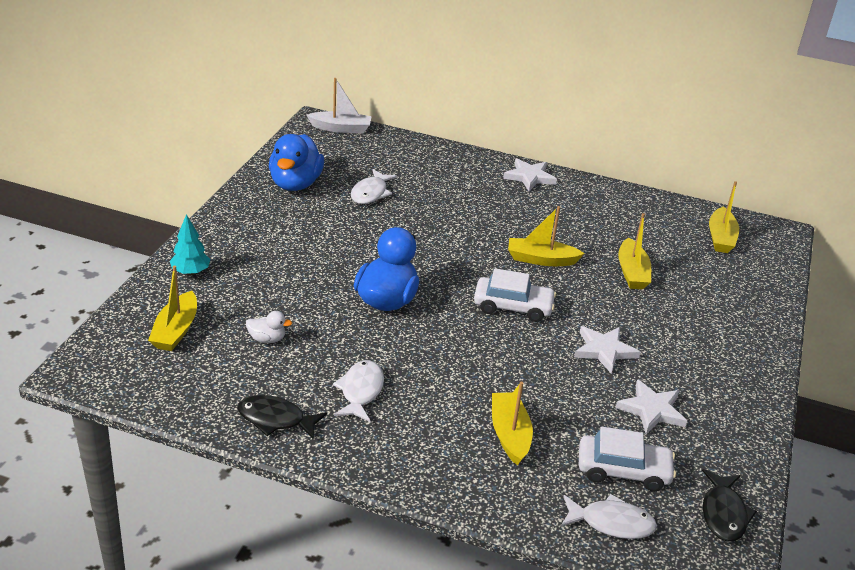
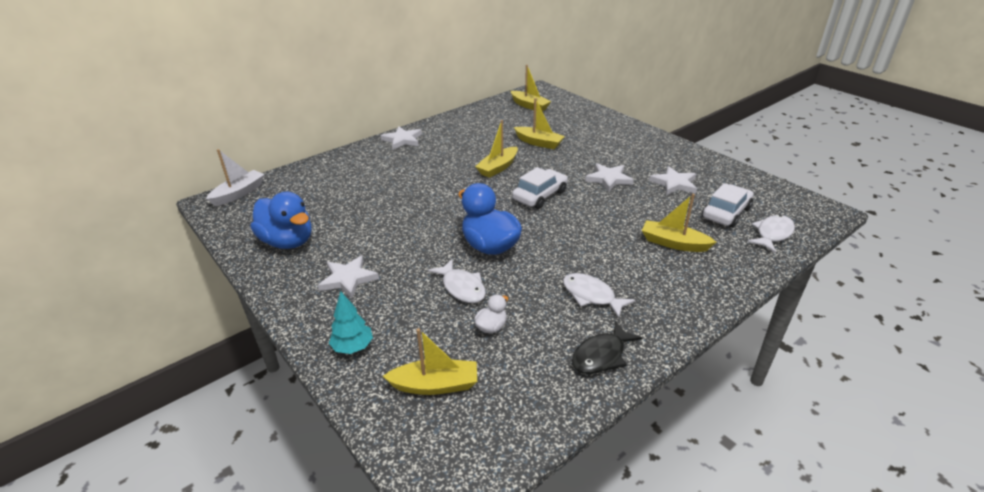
camera: 55 degrees left, 0 degrees up
yellow boat [148,266,197,351] -> yellow boat turned 45 degrees counterclockwise [383,328,477,395]
white fish [351,169,397,204] -> white fish moved to [428,259,486,303]
black fish [702,469,757,542] -> none
none -> white star [318,255,379,298]

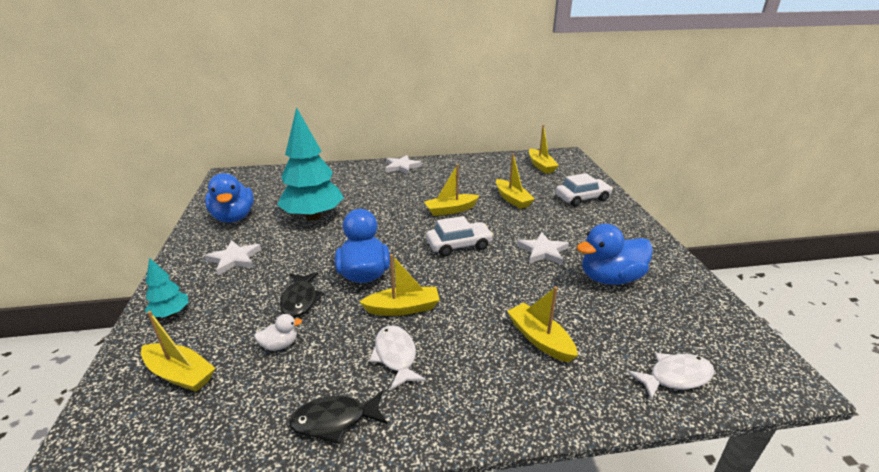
camera: 30 degrees right, 5 degrees down
white boat [206,149,265,206] -> none
white fish [428,259,486,303] -> black fish [280,272,324,318]
white star [649,166,697,195] -> blue duck [577,224,653,285]
white car [702,183,753,228] -> white car moved to [556,173,613,206]
none -> turquoise tree [277,107,344,221]
none -> yellow boat [360,254,440,316]

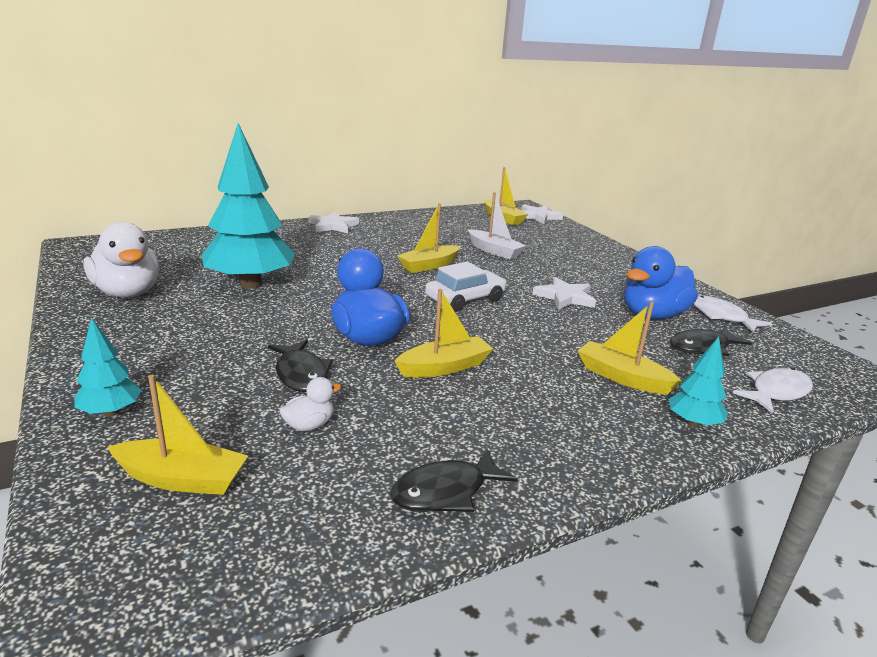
camera: 20 degrees left, 5 degrees down
white star [204,240,261,275] -> white star moved to [521,205,563,224]
blue duck [205,173,254,222] -> white duck [83,222,160,298]
white fish [369,325,426,391] -> white fish moved to [693,295,772,333]
yellow boat [496,153,535,209] -> white boat [468,192,526,259]
white car [556,173,613,206] -> none
none -> turquoise tree [668,337,728,427]
none -> black fish [670,327,752,356]

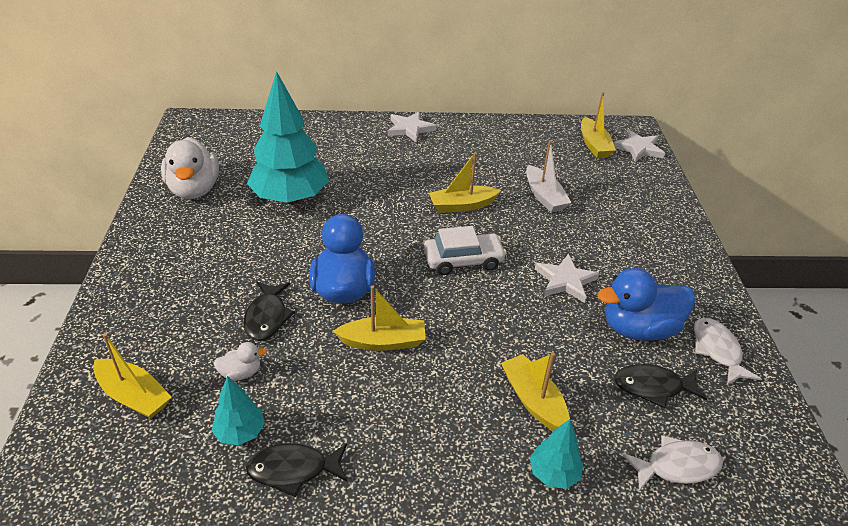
camera: 25 degrees right, 15 degrees up
turquoise tree [74,318,141,416] -> turquoise tree moved to [212,376,265,446]

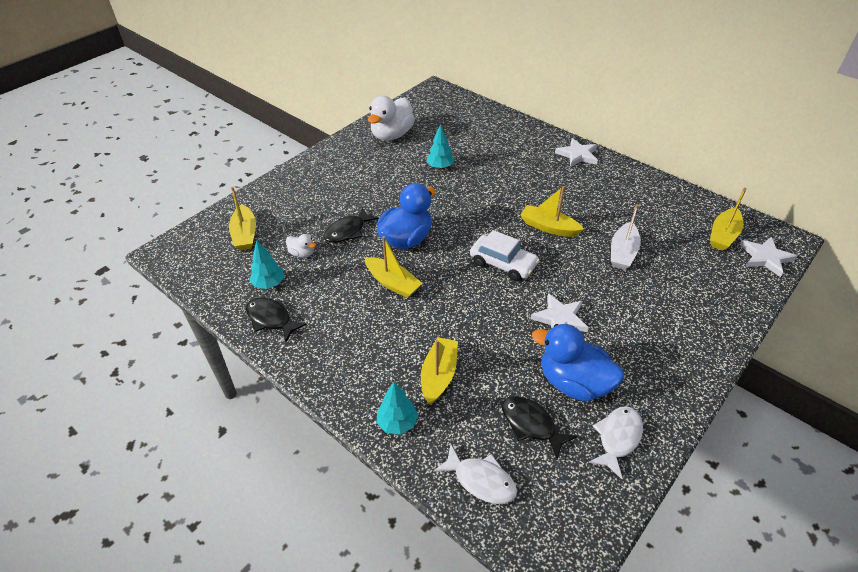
camera: 45 degrees right, 5 degrees up
turquoise tree [247,71,329,204] -> turquoise tree [426,124,455,169], size x0.46

